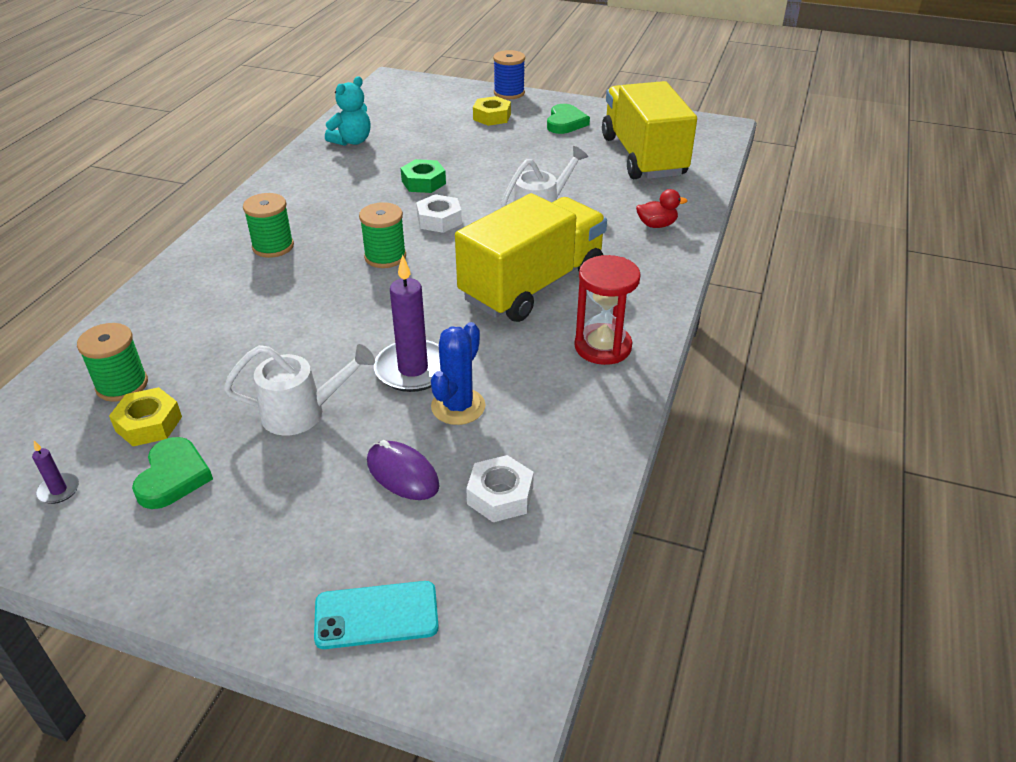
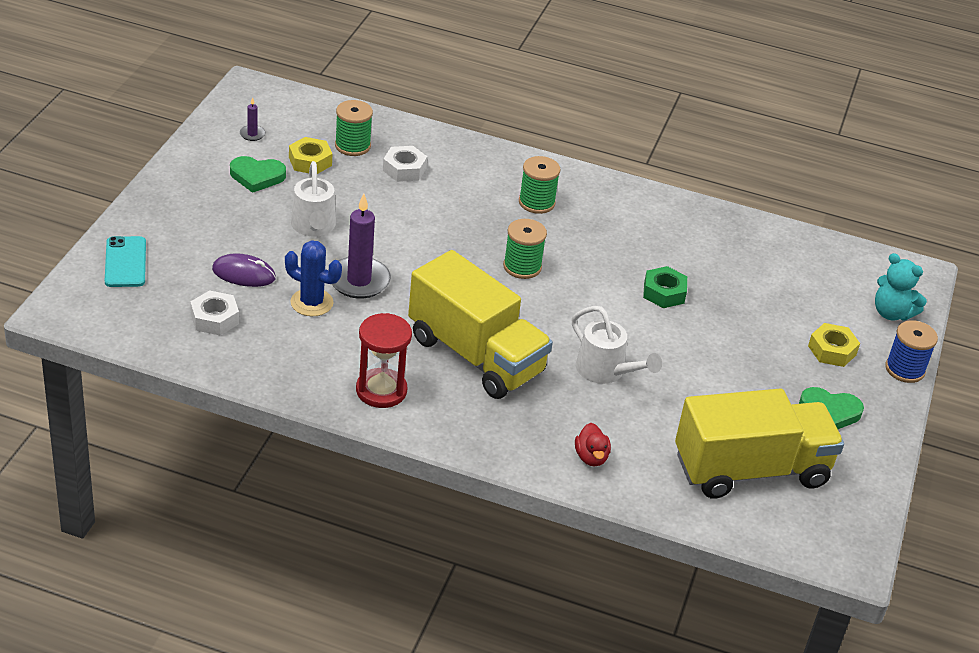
camera: 85 degrees right, 0 degrees up
turquoise teddy bear [325,76,370,146] -> turquoise teddy bear moved to [875,253,927,321]
purple mouse [367,440,440,500] -> purple mouse turned 60 degrees clockwise [212,253,276,287]
white nut [416,194,462,233] -> white nut moved to [383,146,427,182]

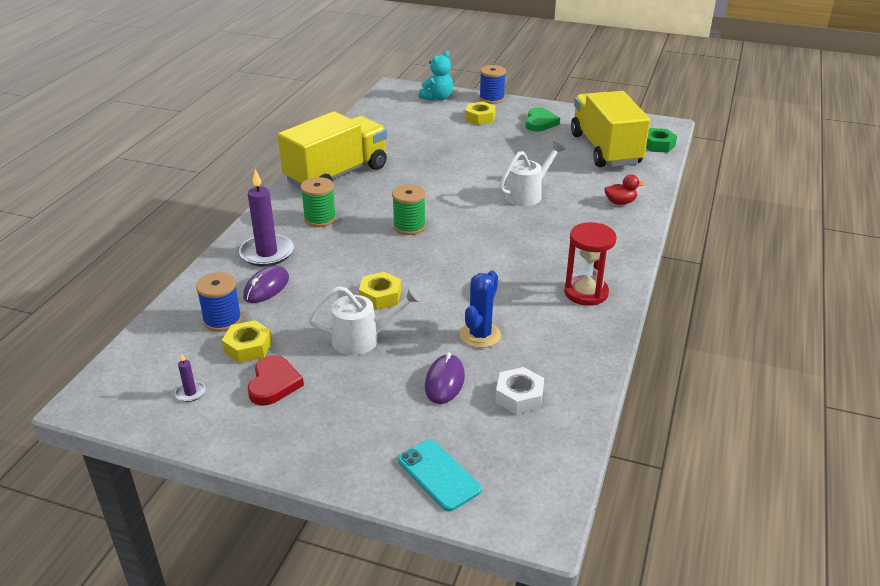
camera: 85 degrees left, 5 degrees down
turquoise phone [105,236,146,287] -> turquoise phone turned 60 degrees clockwise [398,439,482,511]
green heart [230,156,286,193] -> red heart [248,355,304,406]
purple candle [332,194,391,298] -> purple candle moved to [239,169,294,267]
green spool [335,100,373,156] -> blue spool [196,272,242,332]
white nut [383,146,427,182] -> purple mouse [243,265,289,303]
yellow truck [408,250,553,399] -> yellow truck moved to [278,112,387,188]
green nut [643,266,687,308] -> green nut moved to [646,128,677,153]
none -> yellow nut [359,272,402,310]

